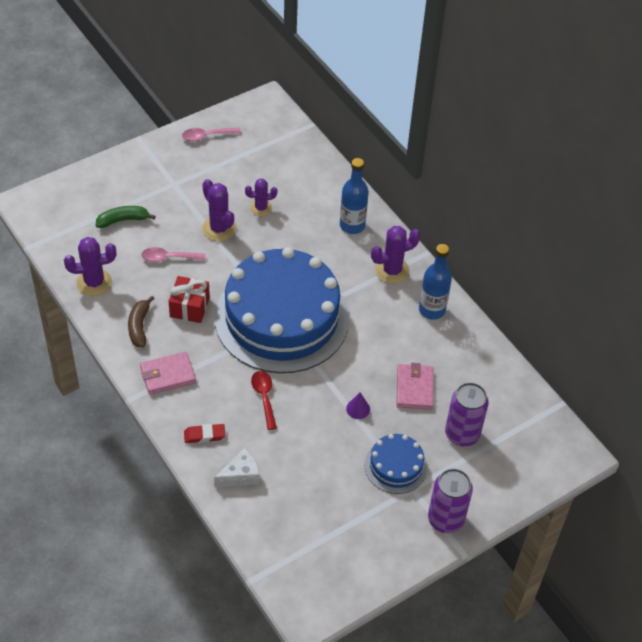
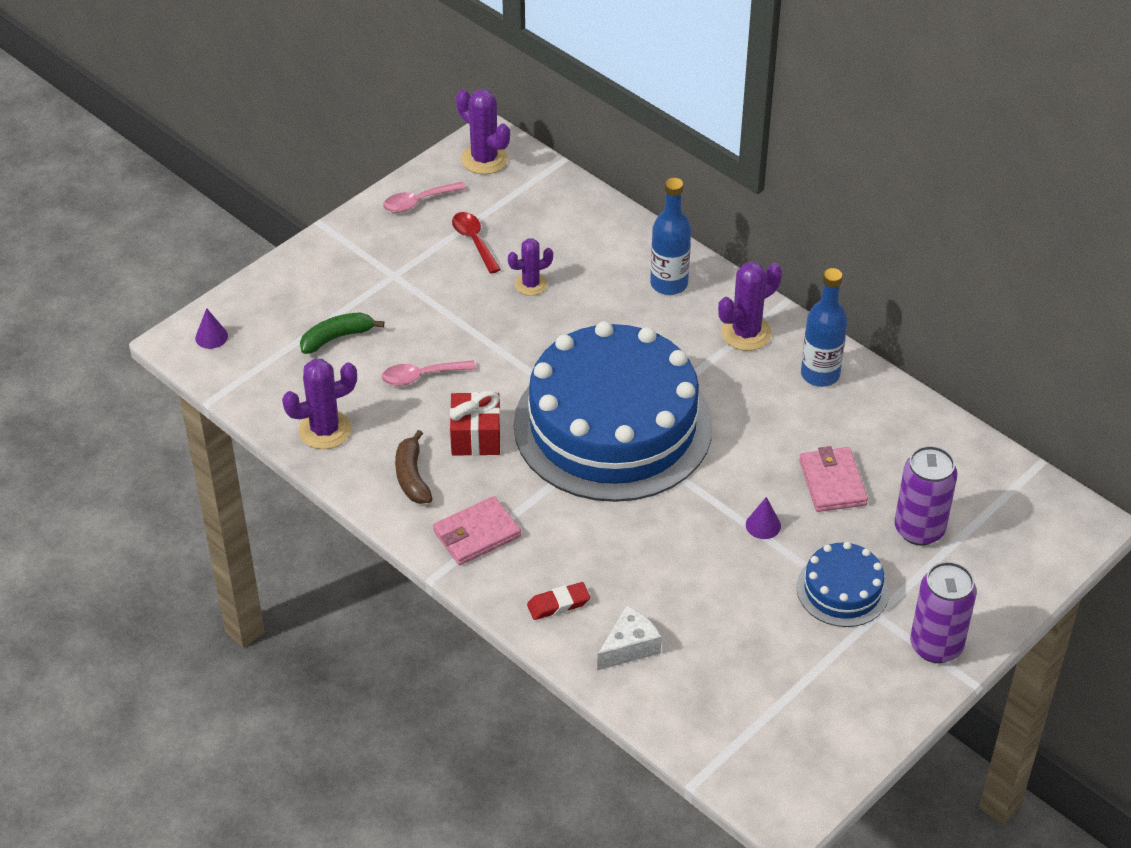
camera: 10 degrees left, 5 degrees down
purple cactus [202,179,236,241] -> purple cactus moved to [456,89,510,174]
red spoon [251,371,277,430] -> red spoon moved to [452,212,501,274]
none -> purple cone [195,308,228,349]

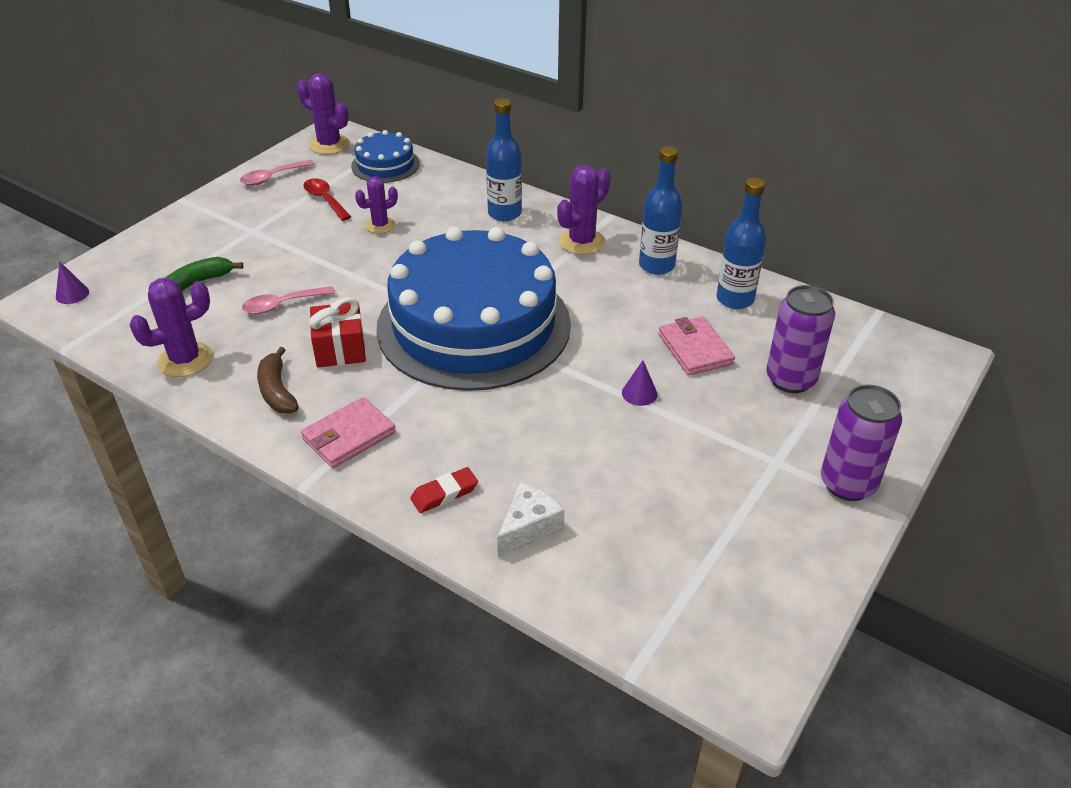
camera: 10 degrees left, 5 degrees down
blue cake [797,542,889,627] -> blue cake moved to [351,130,420,183]
none -> blue bottle [716,178,766,309]

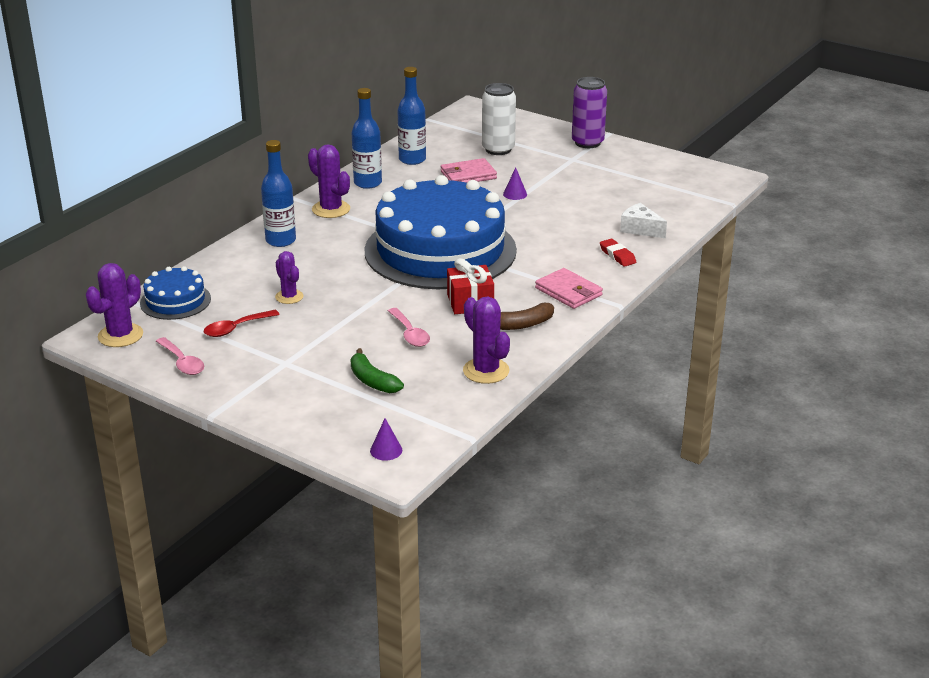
camera: 90 degrees left, 10 degrees down
purple can [766,285,835,393] -> white can [482,83,516,155]

